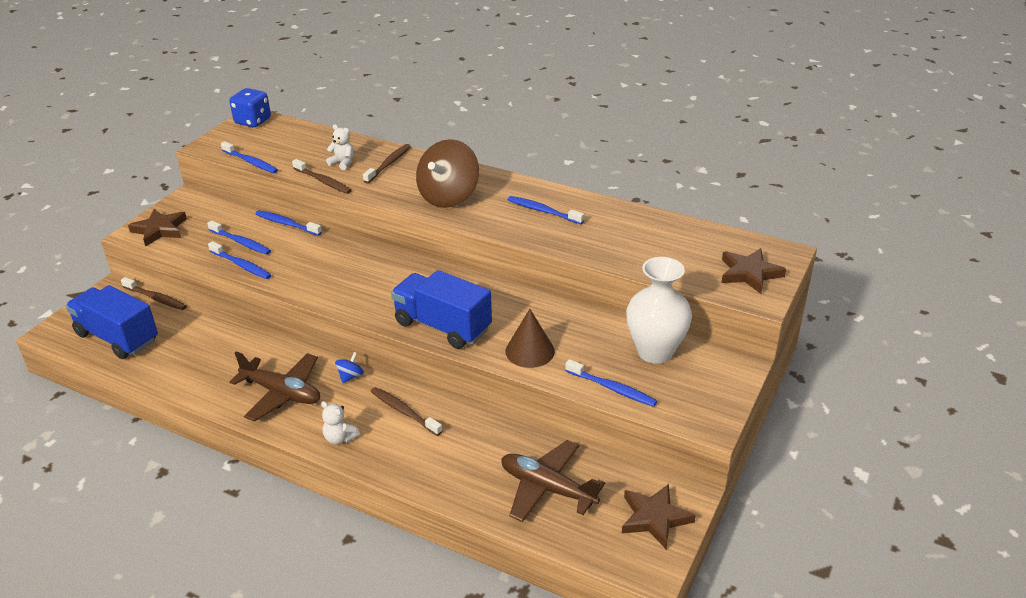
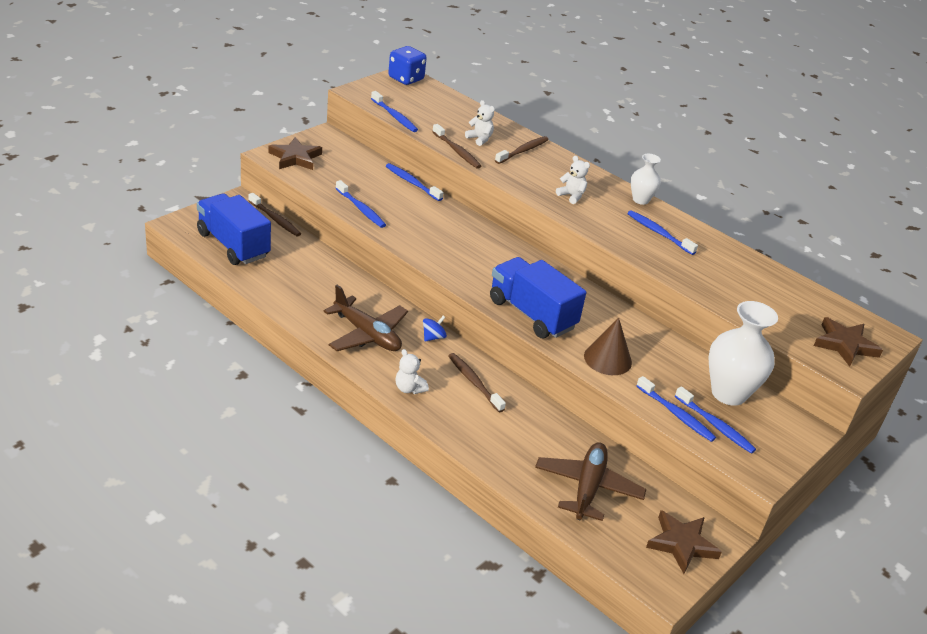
camera: 10 degrees right, 0 degrees up
blue toothbrush [207,220,271,254] -> blue toothbrush moved to [675,386,756,453]
brown spinning top [416,139,479,208] -> white teddy bear [556,156,590,204]
brown plane [501,440,605,522] -> brown plane turned 60 degrees clockwise [535,442,646,521]
none -> white vase [631,154,661,205]

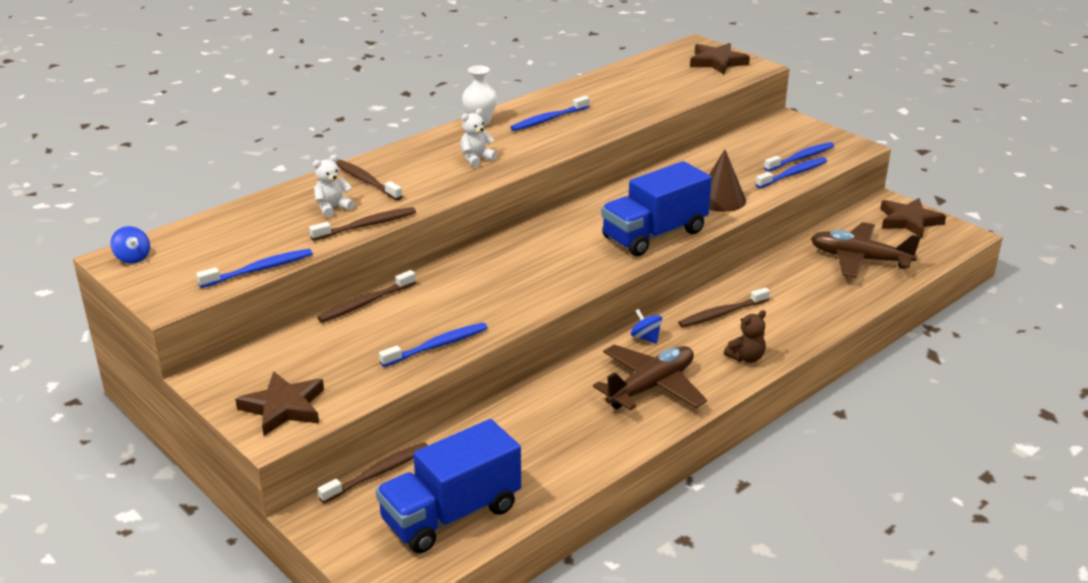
camera: 80 degrees left, 5 degrees down
blue toothbrush [386,163,443,201] -> brown toothbrush [317,270,416,322]
blue dice [388,46,426,85] -> blue spinning top [110,226,150,264]
white teddy bear [396,349,429,394] -> brown teddy bear [724,310,766,363]
white vase [708,301,778,406] -> none

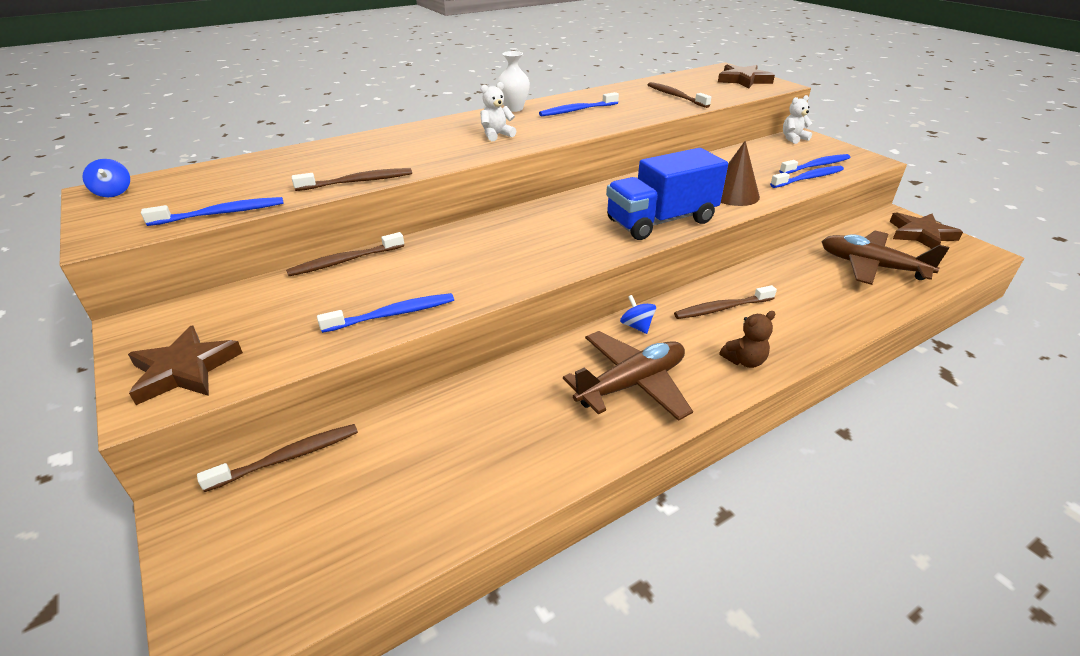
camera: 10 degrees right, 5 degrees up
white teddy bear [313,155,355,218] -> white teddy bear moved to [783,95,812,144]
brown toothbrush [336,159,403,200] -> brown toothbrush moved to [648,82,711,108]
blue truck [376,419,521,553] -> none

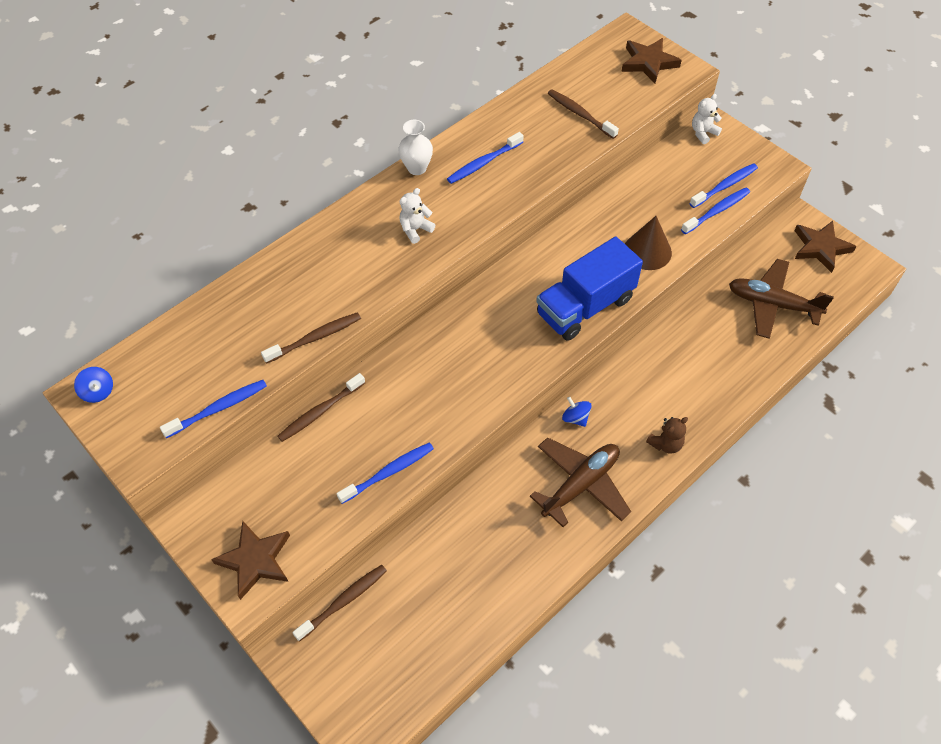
camera: 10 degrees left, 20 degrees up
brown toothbrush [674,285,777,319] -> none

